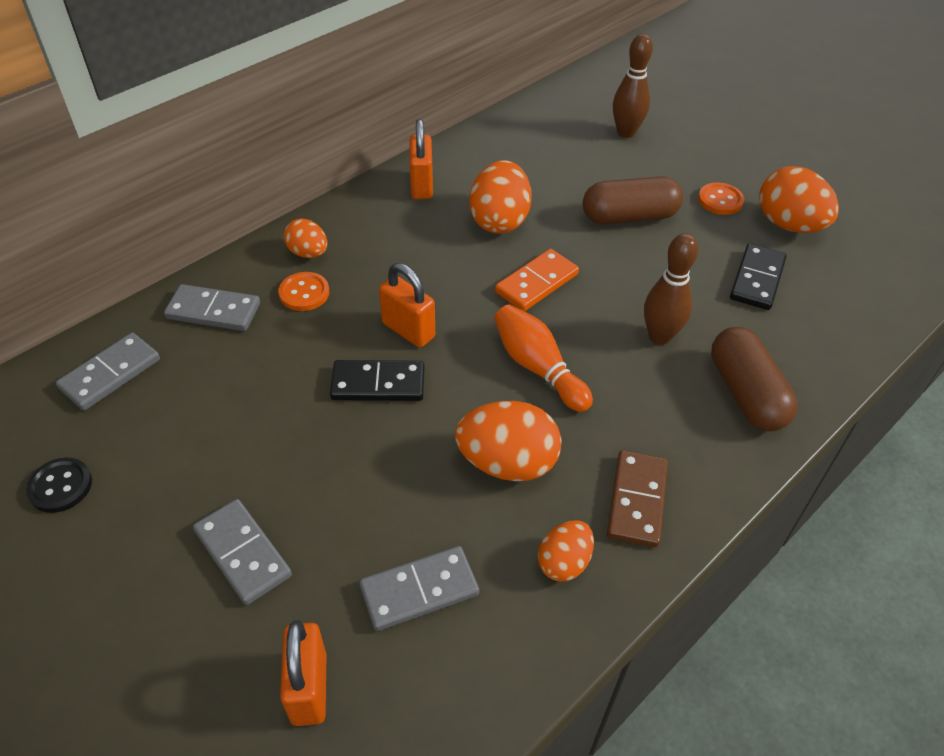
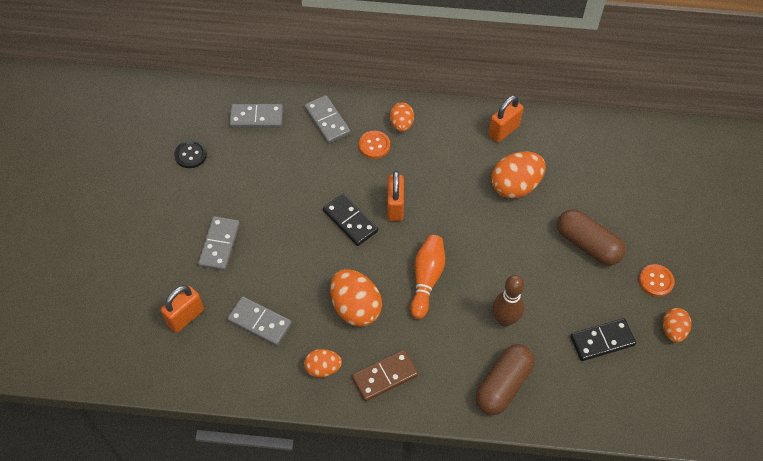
camera: 50 degrees right, 10 degrees up
orange domino [495,249,579,311] -> none
brown bowling pin [613,34,653,138] -> none
orange egg [759,166,839,233] -> orange egg [663,308,691,342], size x0.59

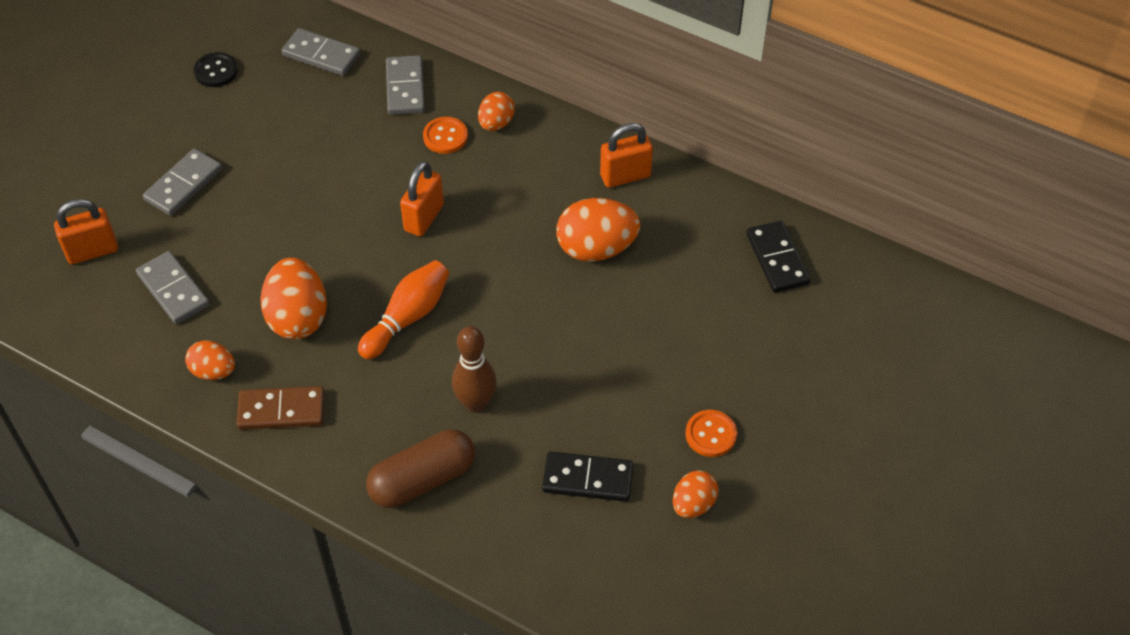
camera: 25 degrees right, 5 degrees down
black domino [323,193,378,246] -> black domino moved to [746,221,811,293]
brown capsule [557,209,626,265] -> none

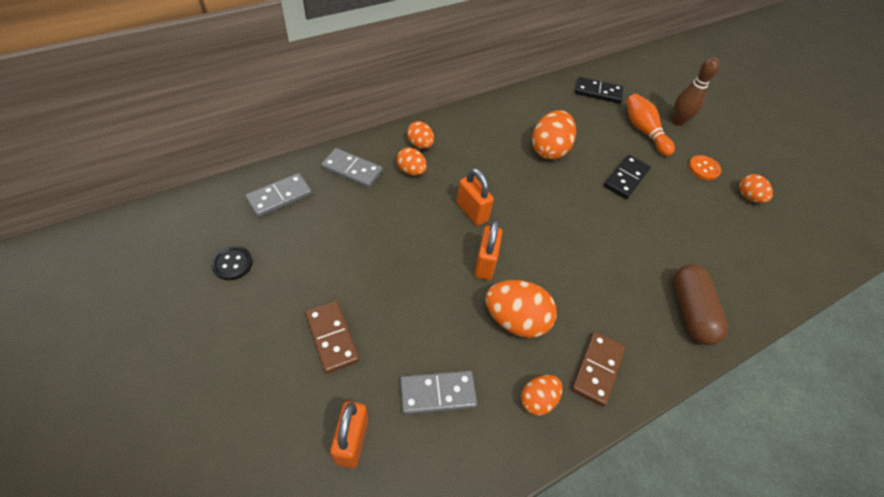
camera: 65 degrees left, 0 degrees up
grey domino [143,148,222,216] -> brown domino [305,301,359,374]
orange bowling pin [358,260,449,359] -> orange bowling pin moved to [626,94,675,156]
orange button [423,117,468,154] -> orange egg [397,147,427,176]
brown bowling pin [452,326,497,413] -> brown bowling pin moved to [672,57,720,126]
black domino [542,451,634,502] -> black domino moved to [604,155,651,199]
orange padlock [600,123,653,188] -> orange padlock moved to [474,220,502,280]

